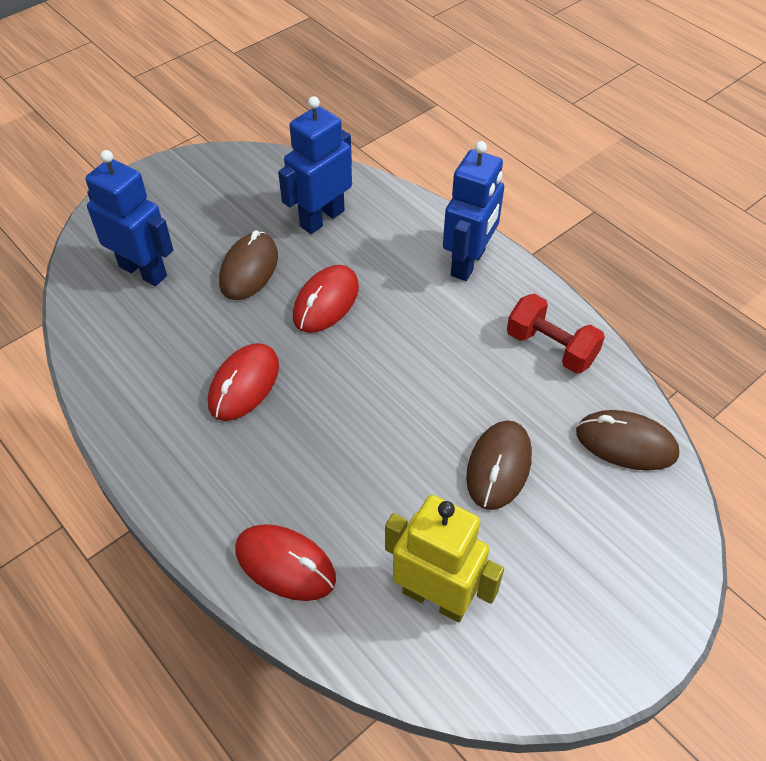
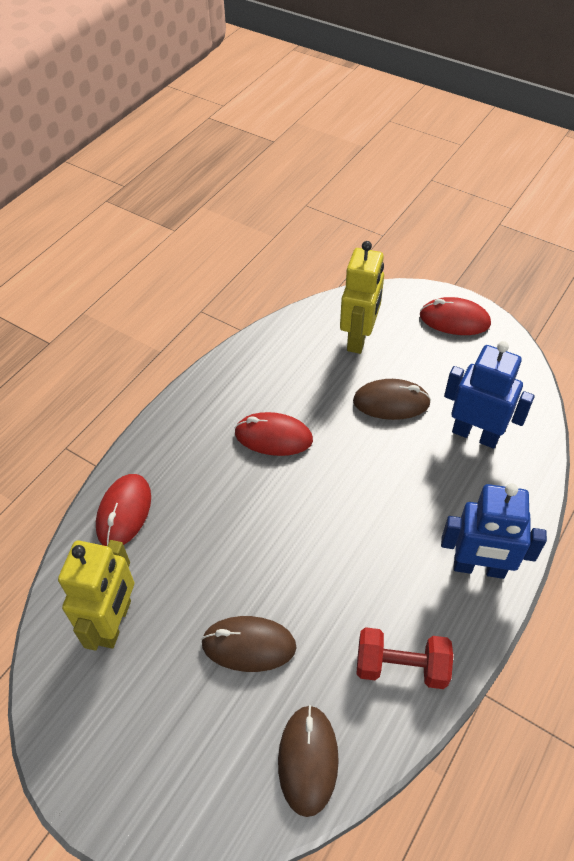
camera: 75 degrees right, 0 degrees up
blue robot [85,150,173,286] -> yellow robot [340,241,384,354]
red mouse [293,265,359,333] -> red mouse moved to [420,297,491,335]
red dumbbell [507,294,605,374] -> red dumbbell turned 75 degrees clockwise [357,627,453,689]

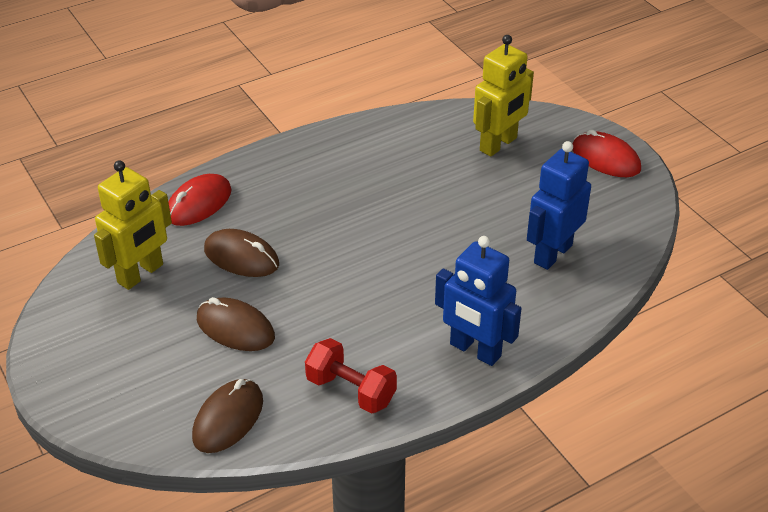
camera: 25 degrees right, 10 degrees down
red mouse [234,412,313,456] -> none
brown mouse [353,379,431,420] -> brown mouse moved to [204,229,279,277]
blue robot [444,341,535,449] -> blue robot turned 105 degrees counterclockwise [527,141,591,270]

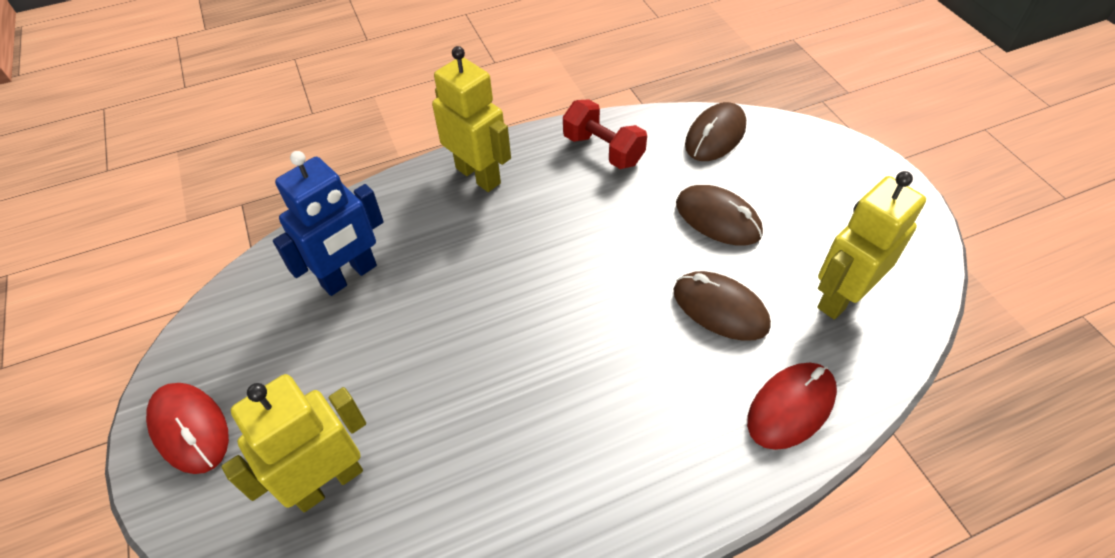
camera: 170 degrees left, 10 degrees up
blue robot [435,236,522,366] -> yellow robot [432,46,511,192]

